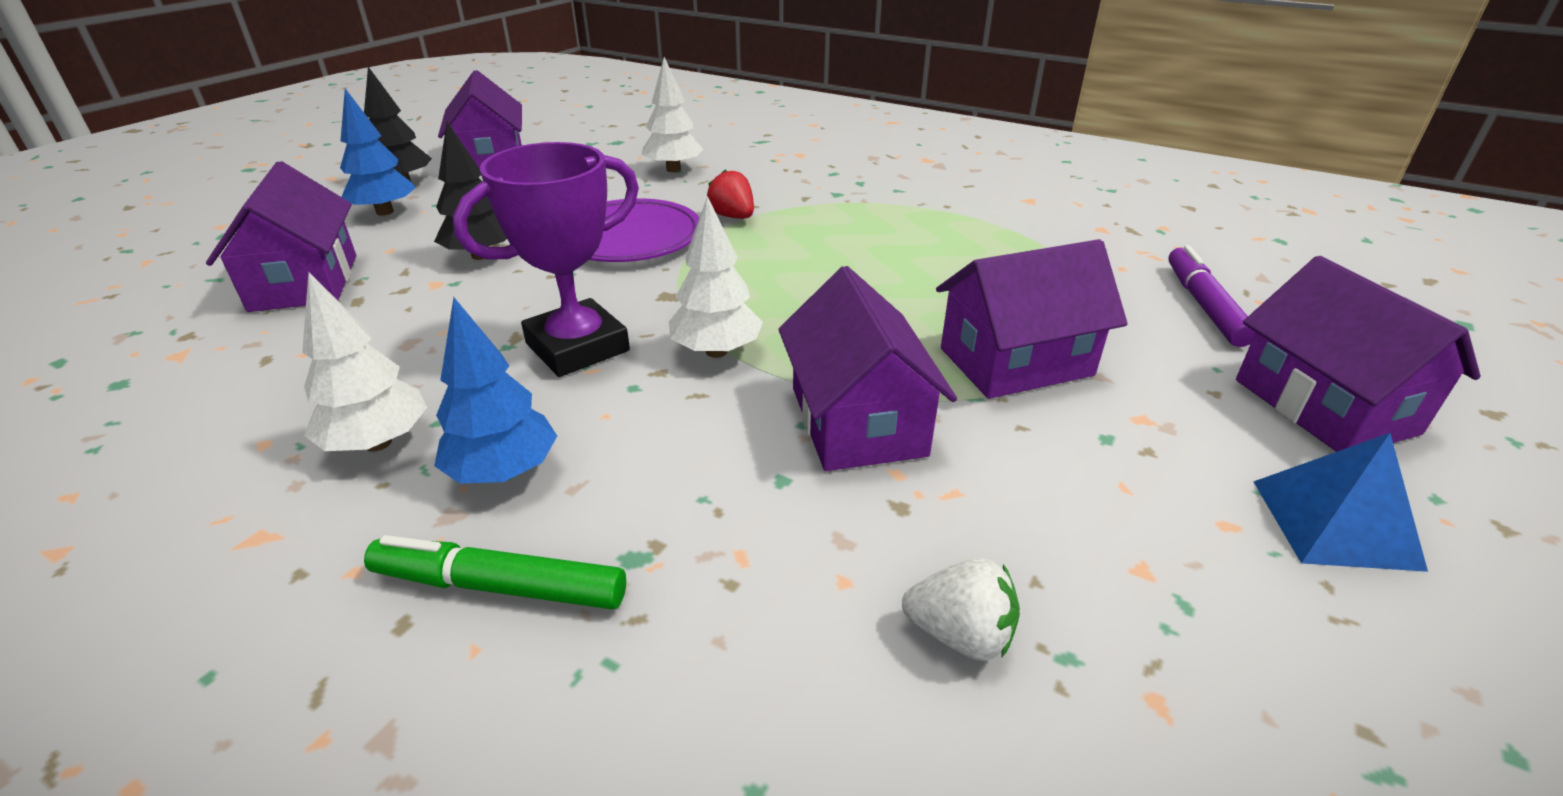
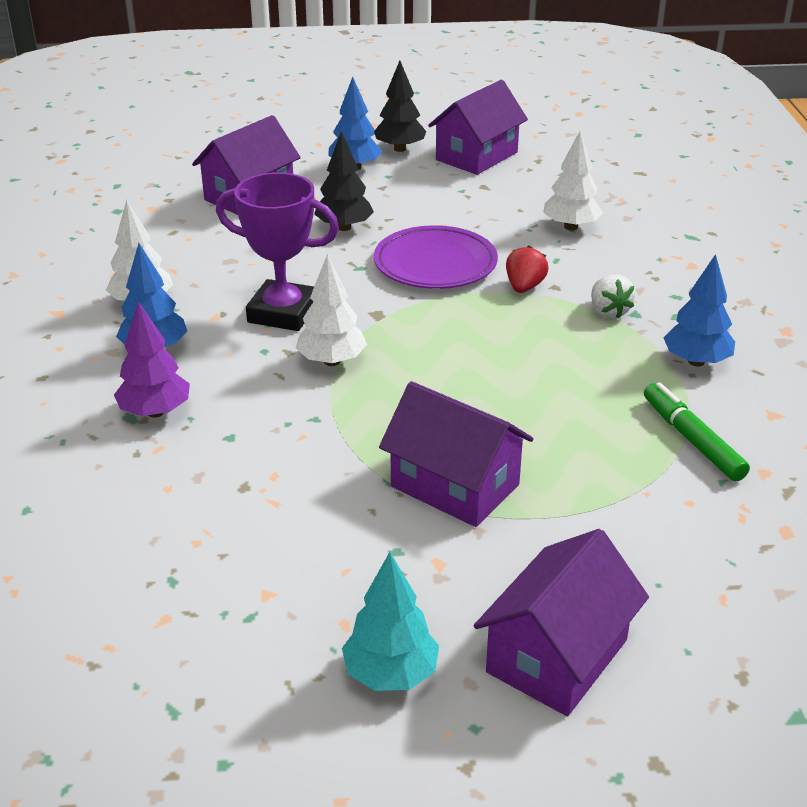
camera: 55 degrees right, 0 degrees up
green marker [364,535,626,610] -> green marker moved to [644,382,750,482]
purple house [779,266,957,471] -> none
white strawberry [902,558,1020,661] -> white strawberry moved to [591,275,635,319]
purple marker [1168,245,1256,347] -> none
blue pyramid [1254,433,1428,572] -> turquoise tree [342,552,439,691]
none -> purple tree [114,301,190,418]
none -> blue tree [663,254,735,367]

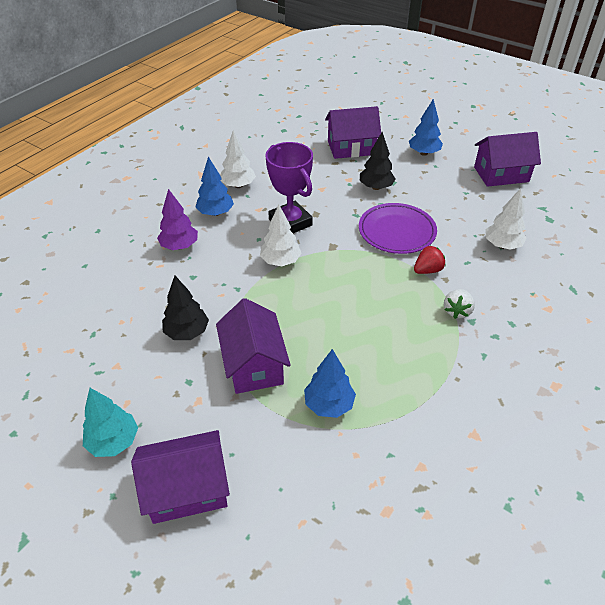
camera: 40 degrees right, 10 degrees up
black tree [374,61,426,152] -> black tree moved to [162,276,209,340]
green marker [644,382,750,482] -> none
blue tree [663,254,735,367] -> blue tree moved to [304,349,356,418]

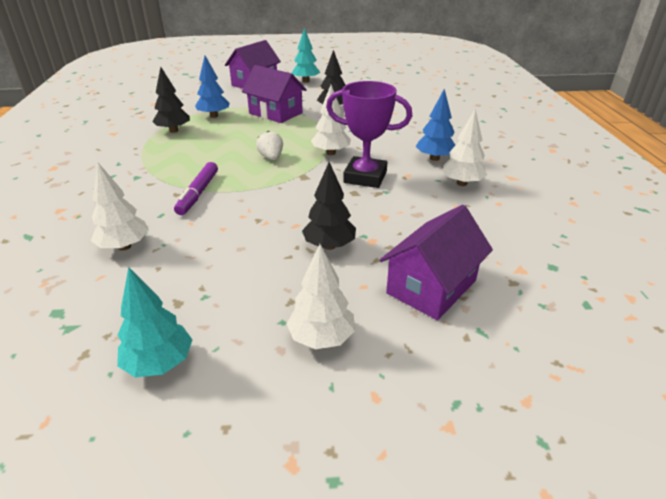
camera: 140 degrees right, 10 degrees down
purple tree [157,189,198,250] -> none
purple plate [359,203,437,254] -> none
blue tree [409,99,443,156] -> white tree [286,244,355,349]
red strawberry [414,246,445,274] -> purple marker [174,162,218,215]
white strawberry [444,289,475,319] -> white strawberry moved to [256,131,283,160]
purple house [474,132,541,187] -> turquoise tree [117,267,192,378]
none -> black tree [152,67,190,133]

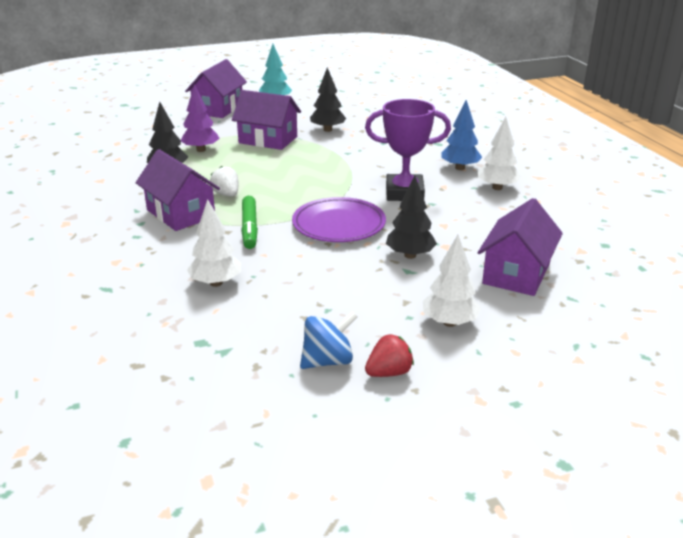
camera: 15 degrees left, 5 degrees down
turquoise tree [117,267,192,378] -> blue spinning top [300,311,358,369]
purple marker [174,162,218,215] -> green marker [241,196,258,249]
blue tree [195,56,230,118] -> purple tree [181,84,220,152]
white strawberry [256,131,283,160] -> white strawberry moved to [210,166,239,197]
white tree [311,85,351,155] -> none
none -> purple house [136,149,220,231]
none -> purple plate [292,197,386,242]
none -> red strawberry [365,334,414,377]

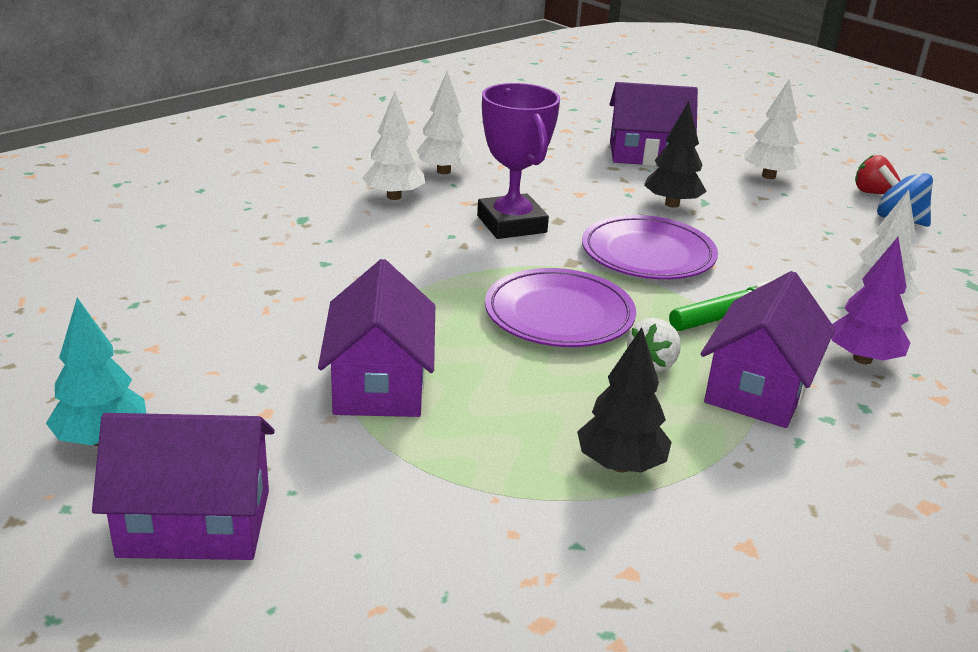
camera: 115 degrees left, 0 degrees up
purple tree [181,84,220,152] -> purple tree moved to [831,237,910,364]
black tree [310,67,346,132] -> none
blue tree [441,100,482,170] -> white tree [362,92,425,200]
none -> purple plate [485,268,636,347]

